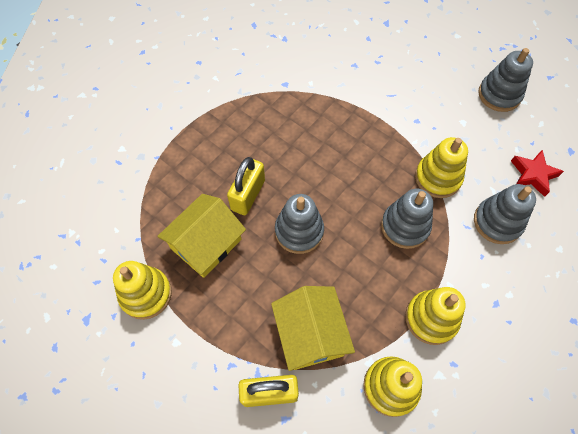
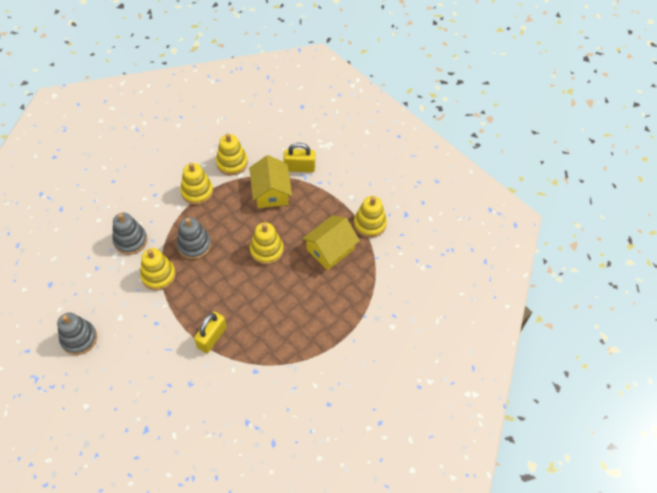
camera: 175 degrees left, 5 degrees down
yellow padlock [227,157,265,215] -> yellow padlock moved to [194,311,227,353]
grey stacking toy [275,194,324,254] -> yellow stacking toy [250,222,284,265]
red star [511,150,564,197] -> none

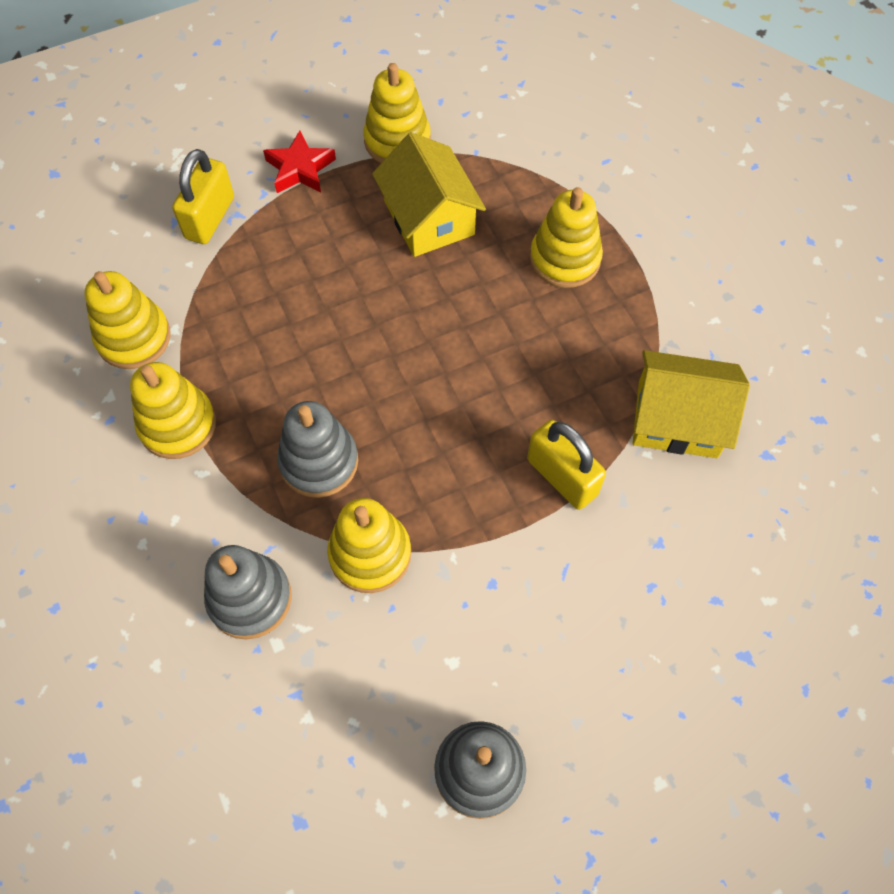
camera: 70 degrees left, 5 degrees up
yellow house [249,155,292,208] -> yellow house moved to [632,350,750,458]
yellow stacking toy [250,222,284,265] -> yellow stacking toy moved to [530,187,603,288]
none -> red star [263,130,336,193]

